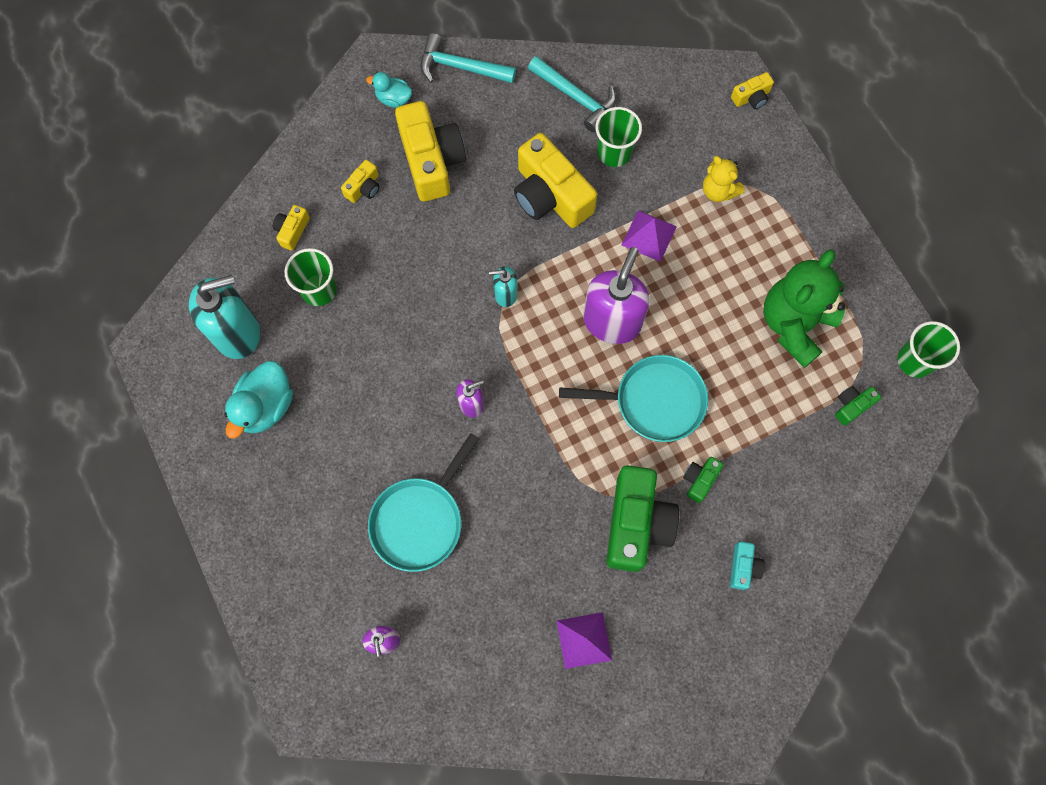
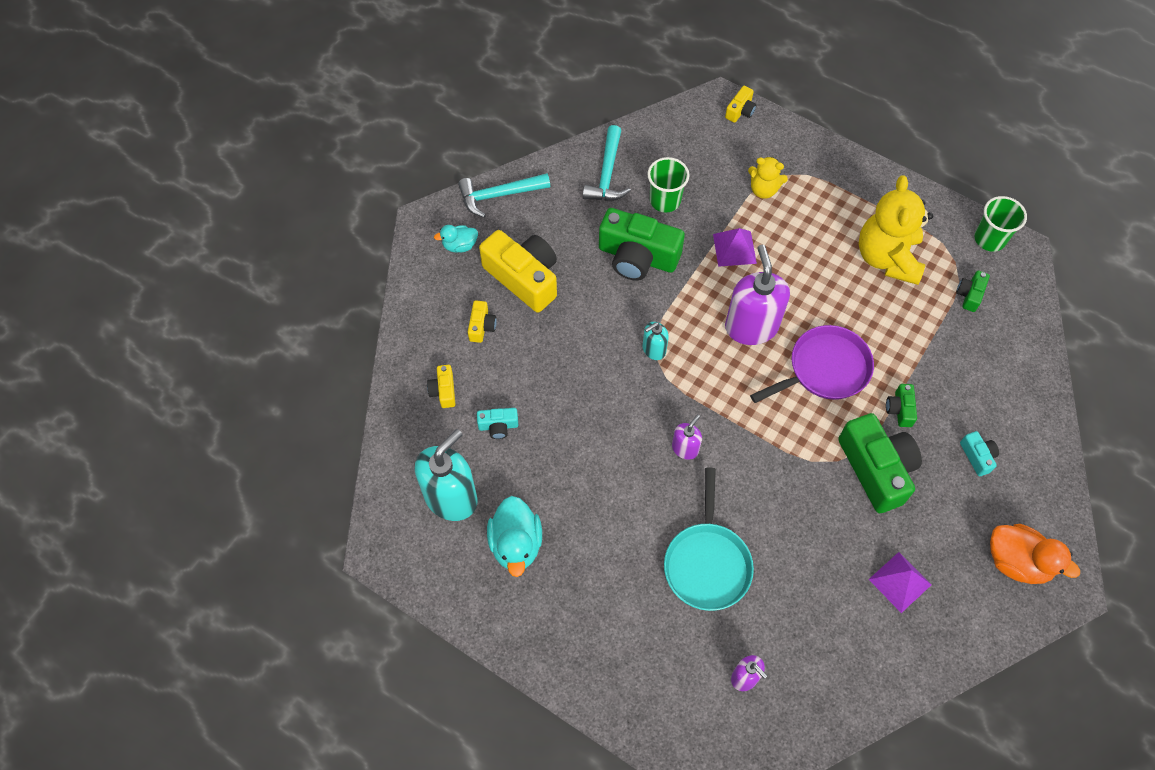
camera: 30 degrees left, 10 degrees down
green cup [284,248,337,306] -> turquoise camera [477,408,518,439]
yellow camera [514,133,597,228] -> green camera [599,208,685,281]
turquoise hammer [528,56,616,132] -> turquoise hammer turned 90 degrees clockwise [583,125,631,201]
turquoise pan [559,355,708,442] -> purple pan [750,325,874,403]
green teddy bear [763,249,845,368] -> yellow teddy bear [859,175,933,285]
none -> orange duck [990,524,1080,584]

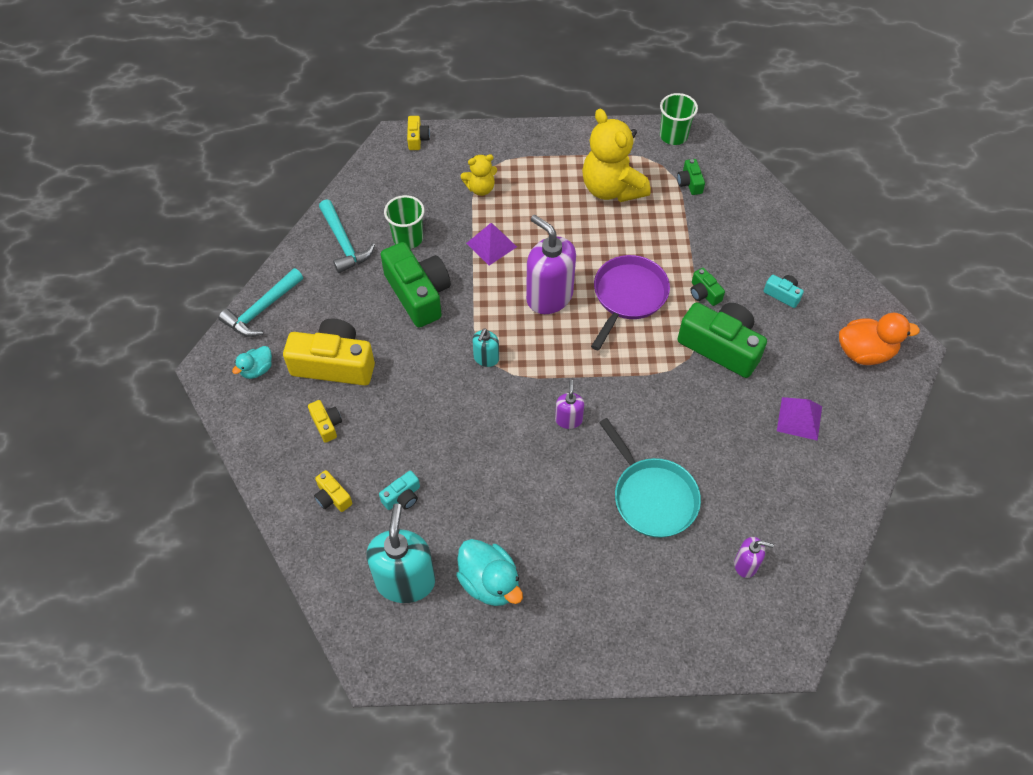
camera: 35 degrees left, 5 degrees down
green camera [599,208,685,281] -> green camera turned 105 degrees counterclockwise [381,242,451,328]

